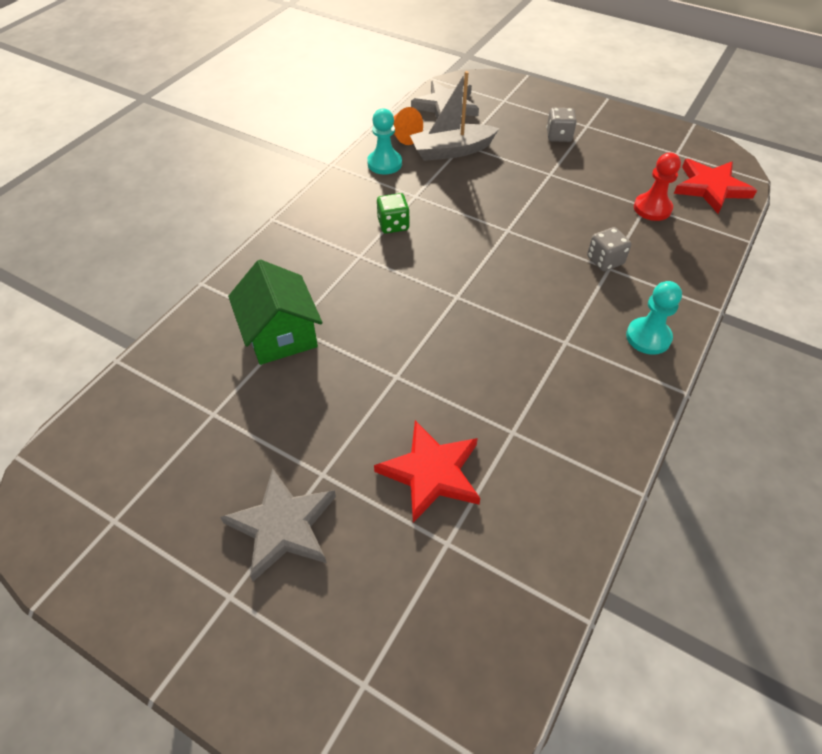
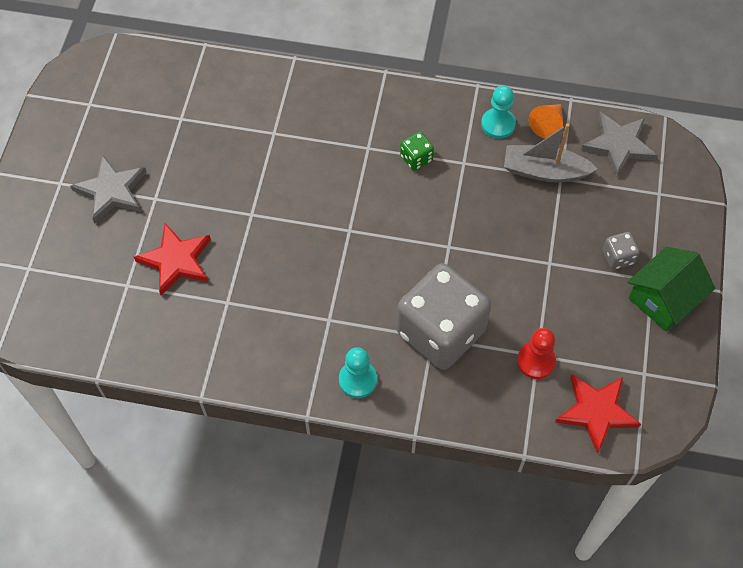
camera: 70 degrees right, 10 degrees up
green house [228,260,323,365] -> green house moved to [627,247,715,331]
grey boat [410,71,499,161] -> grey boat turned 45 degrees counterclockwise [504,123,598,182]
grey dice [587,227,631,271] -> grey dice [396,263,491,370], size x2.48

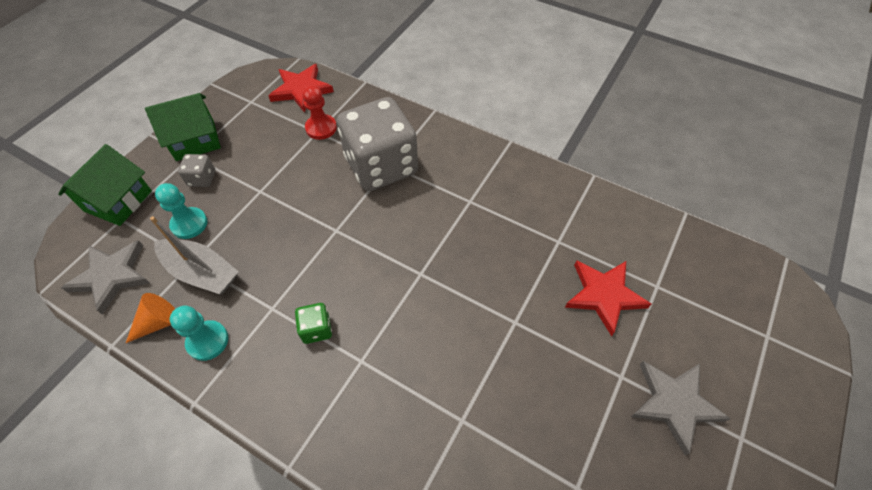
camera: 160 degrees left, 5 degrees down
turquoise pawn [339,347,377,398] -> turquoise pawn moved to [155,183,208,239]
none -> green house [58,144,152,226]

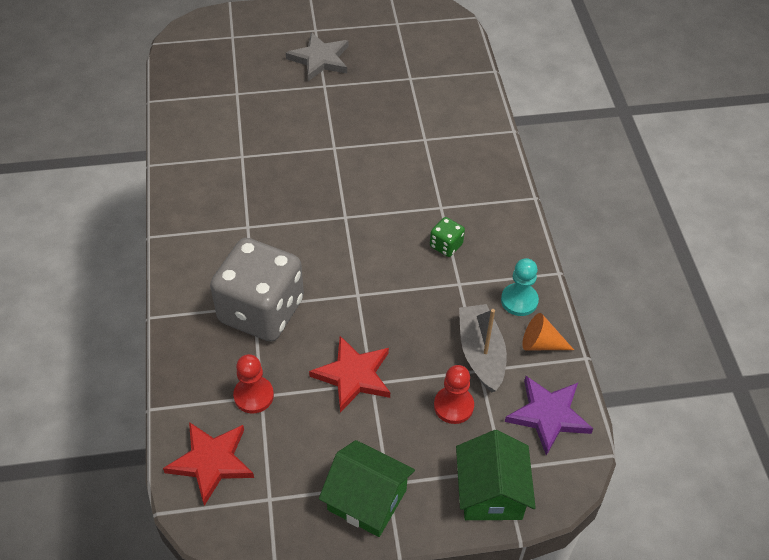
camera: 130 degrees left, 5 degrees down
green house [58,144,152,226] -> green house turned 75 degrees counterclockwise [456,430,536,520]
grey star [61,240,151,315] -> purple star [505,376,593,456]
turquoise pawn [155,183,208,239] -> red pawn [434,365,474,424]
grey dice [178,154,215,187] -> none
red star [565,260,651,336] -> red star moved to [309,336,390,413]

